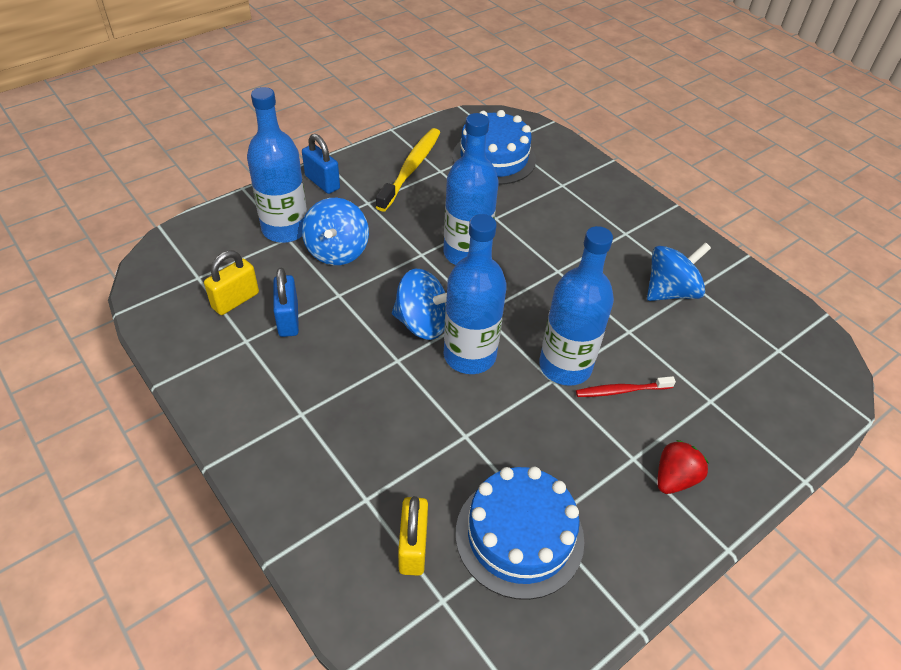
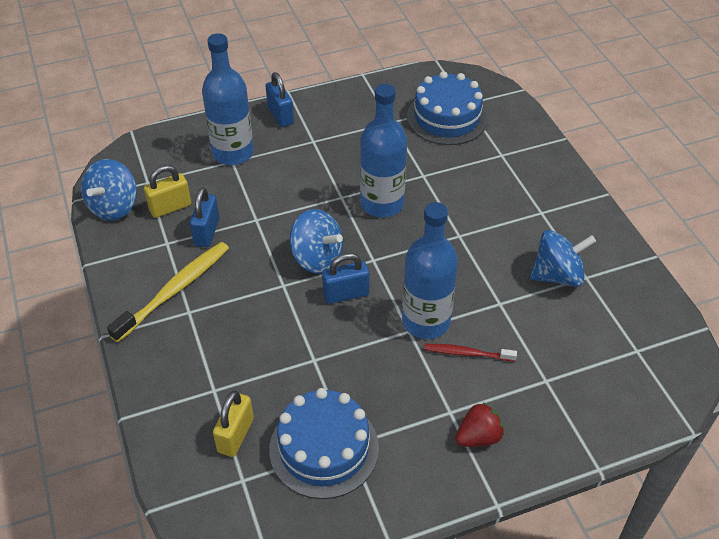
camera: 20 degrees right, 0 degrees up
blue spinning top [302,198,369,265] -> blue spinning top moved to [81,159,137,221]
yellow toothbrush [376,128,440,212] -> yellow toothbrush moved to [107,242,229,342]
blue bottle [444,214,507,374] -> blue padlock [322,253,369,304]

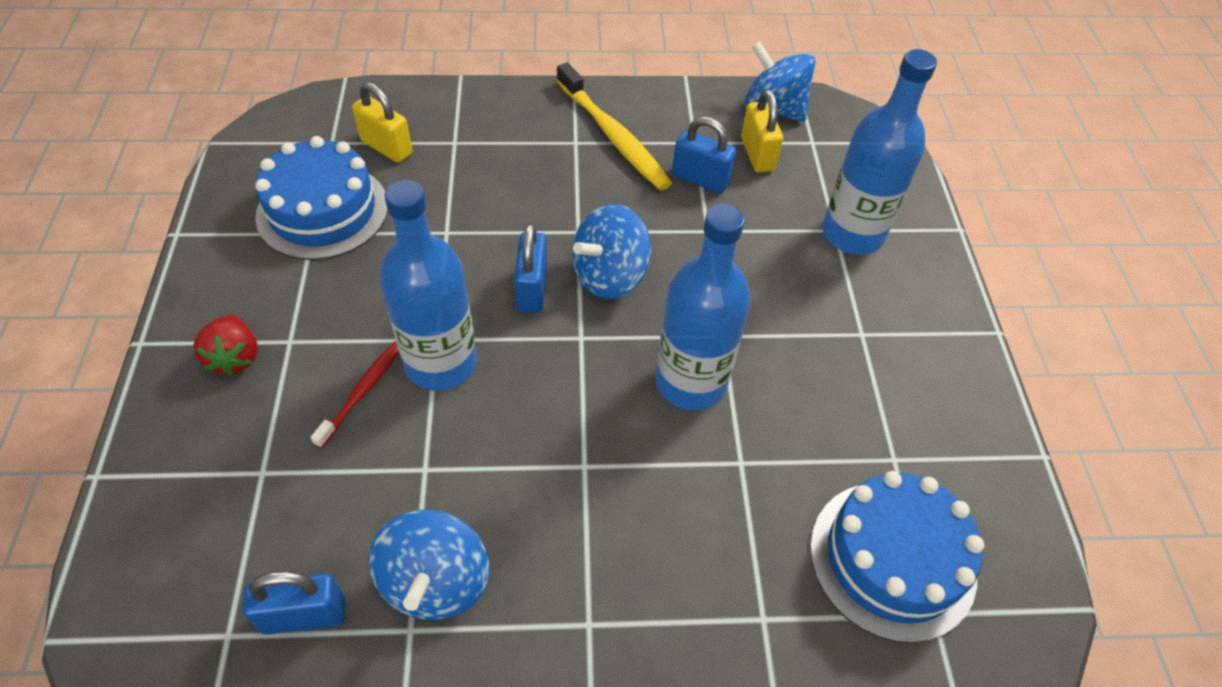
camera: 105 degrees right, 5 degrees up
blue padlock [266,72,294,127] -> blue padlock moved to [242,571,345,635]

